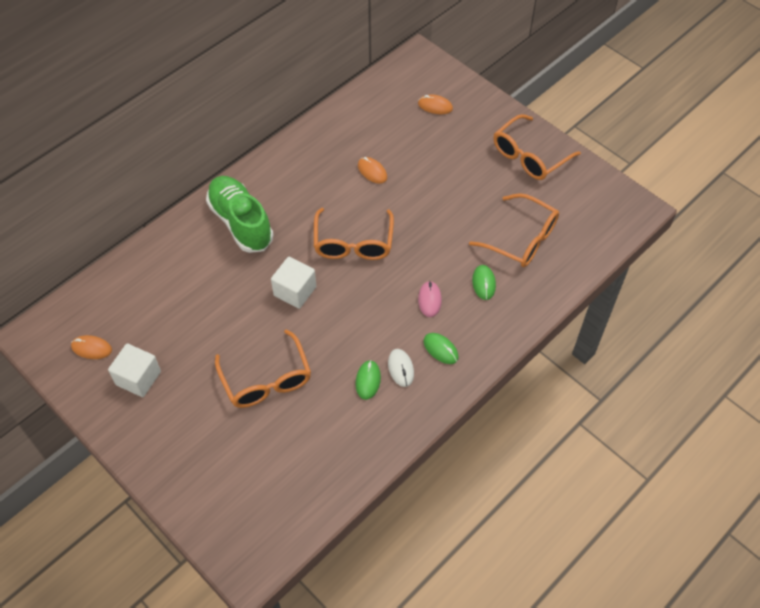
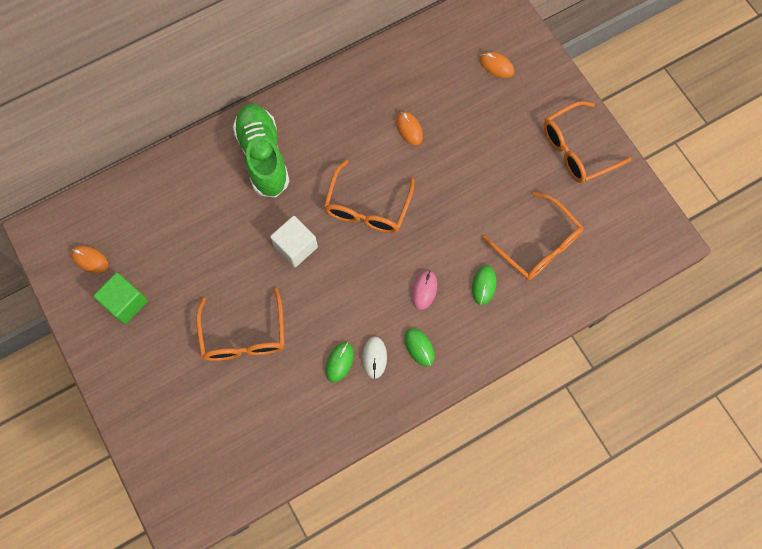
camera: 15 degrees right, 15 degrees up
white cube [108,343,161,397] -> green cube [93,273,148,324]

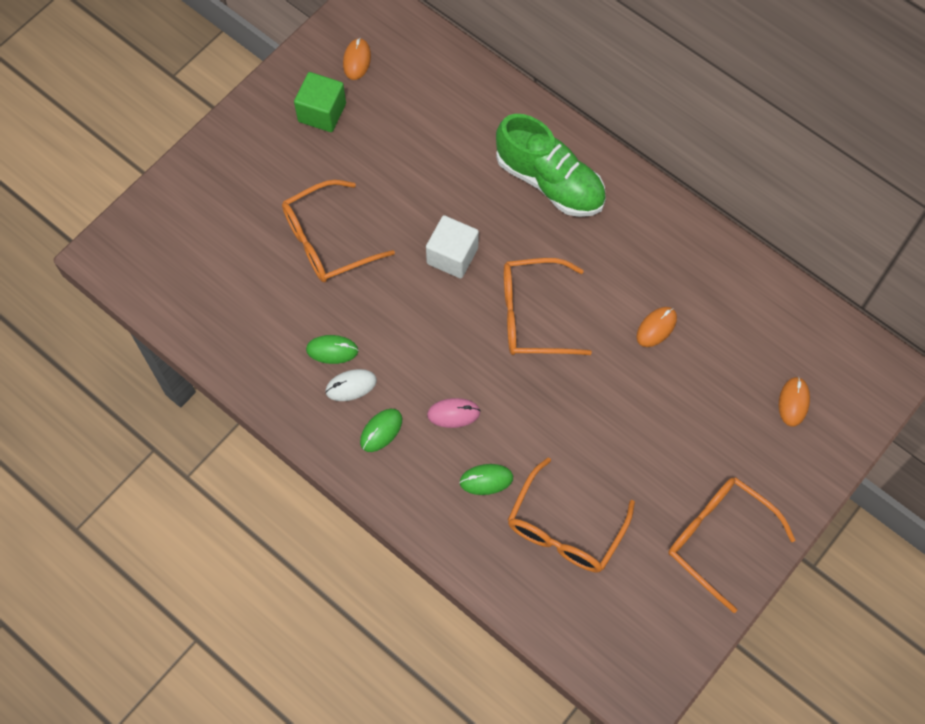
camera: 70 degrees right, 5 degrees down
green shoe [233,104,290,198] -> green shoe turned 75 degrees clockwise [496,114,606,217]

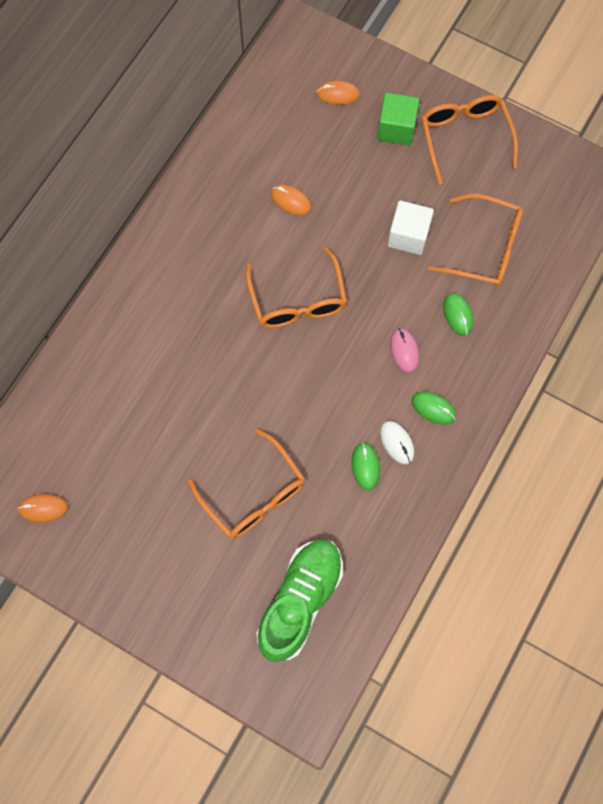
camera: 100 degrees left, 5 degrees up
green cube [294,72,346,132] -> green cube moved to [377,93,419,145]
white cube [426,215,479,279] -> white cube moved to [388,201,434,255]
green shoe [496,114,606,217] -> green shoe moved to [256,540,343,662]
orange glasses [668,477,795,613] -> orange glasses turned 135 degrees clockwise [421,95,518,185]

